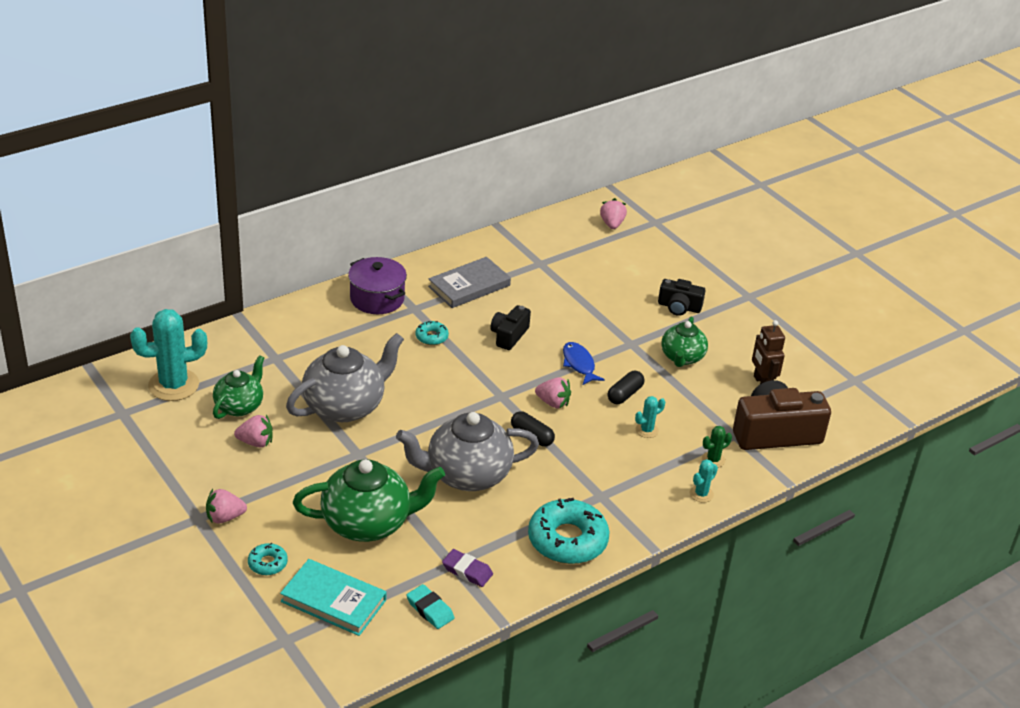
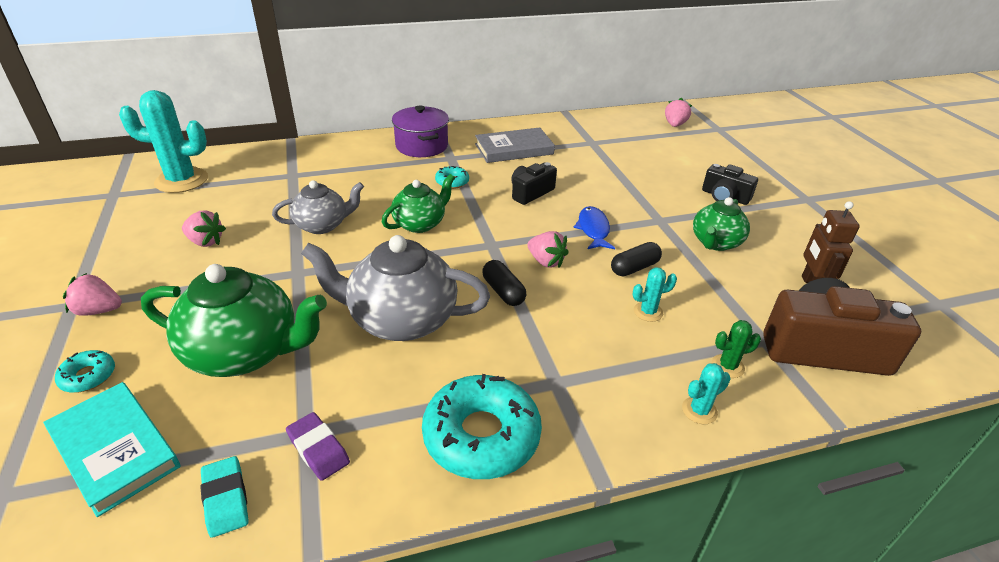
camera: 20 degrees right, 0 degrees up
green teapot [213,355,264,419] -> green teapot moved to [382,174,455,233]
grey teapot [286,333,404,422] -> grey teapot [272,180,364,234], size x0.60

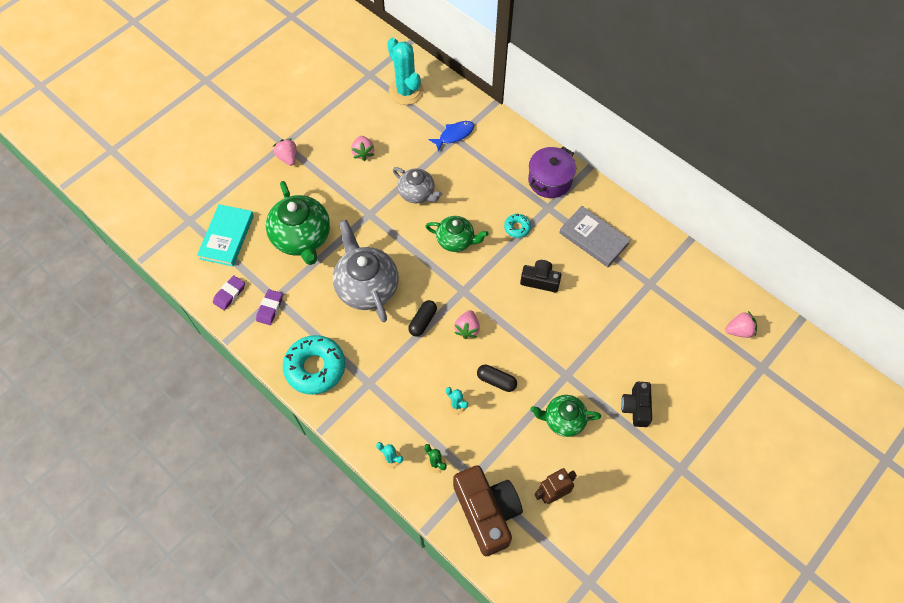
camera: 60 degrees right, 25 degrees up
turquoise donut [55,350,115,393] -> none
turquoise eraser [200,456,249,538] -> purple eraser [213,275,245,310]
blue fish [574,206,615,249] -> blue fish moved to [428,121,474,152]

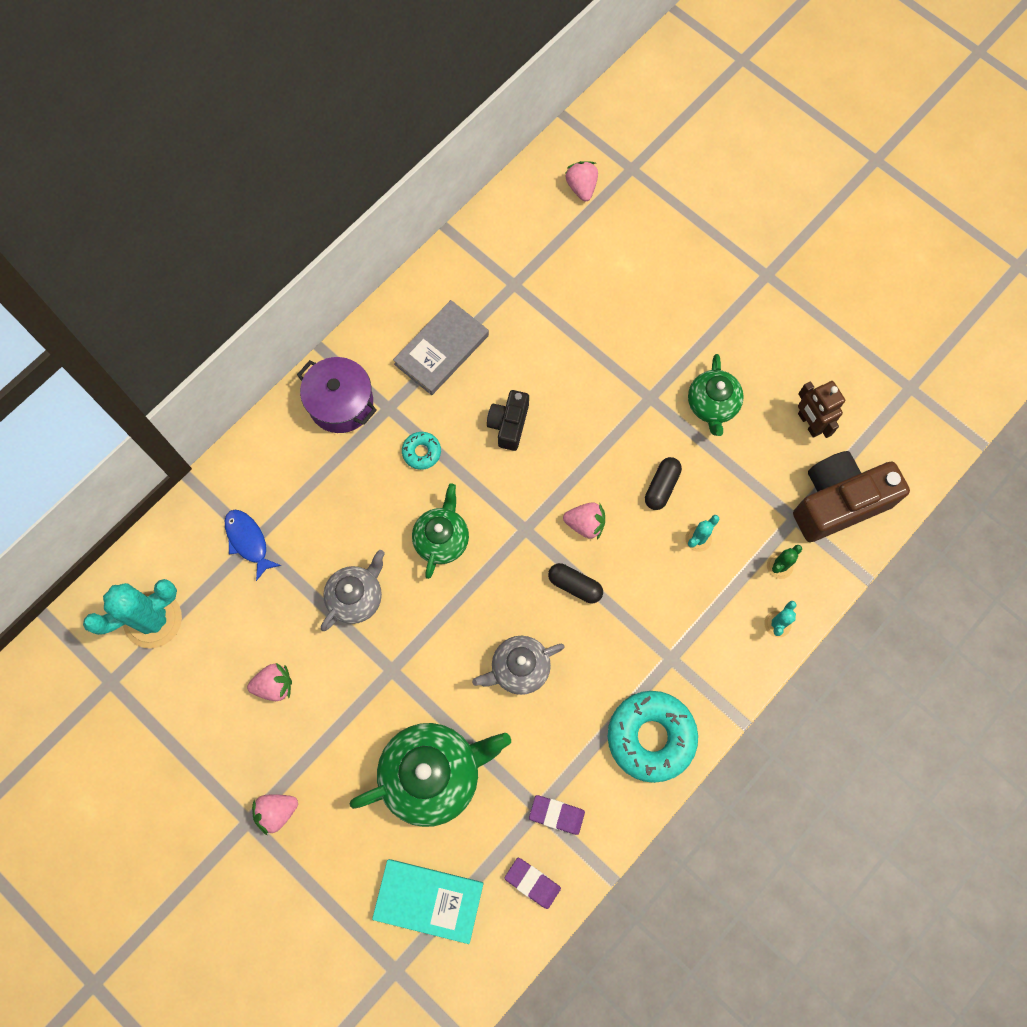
camera: 90 degrees left, 10 degrees up
grey teapot [333,220,399,322] -> grey teapot [472,636,565,695], size x0.60
black camera [621,382,652,427] -> none

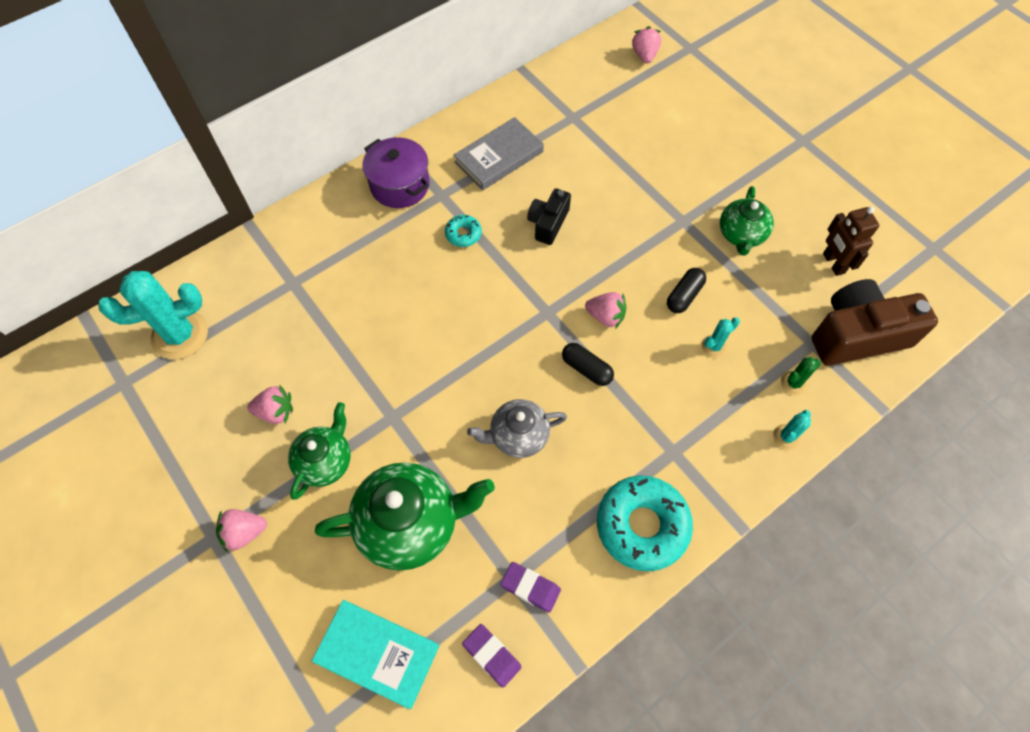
camera: 10 degrees right, 10 degrees down
blue fish [225,510,281,581] -> none
grey teapot [321,550,385,631] -> none
green teapot [412,484,469,579] -> green teapot moved to [288,402,351,499]

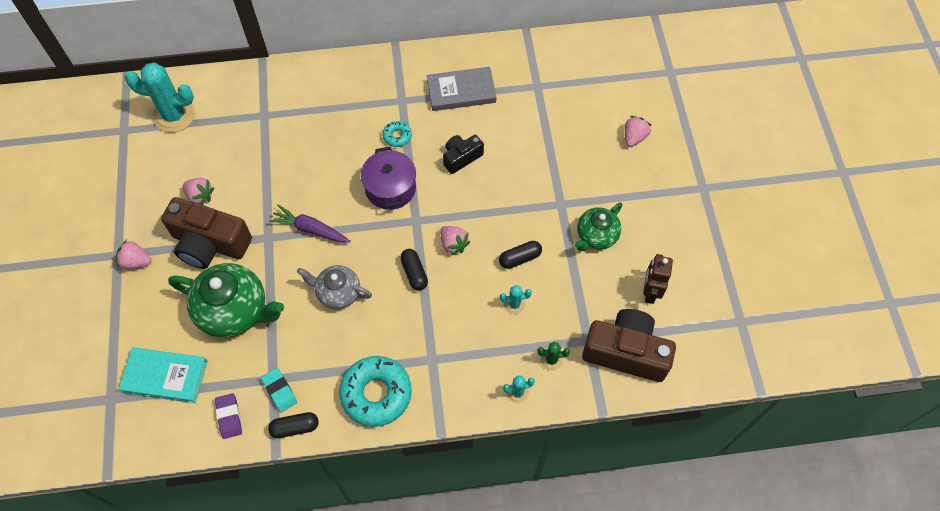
camera: 30 degrees right, 0 degrees up
green teapot [288,402,351,499] -> brown camera [161,197,252,269]
turquoise book [312,600,439,709] -> turquoise book turned 45 degrees counterclockwise [118,347,208,403]
purple pot [362,137,429,208] -> purple pot moved to [361,147,416,210]
purple eraser [500,562,561,613] -> turquoise eraser [261,368,297,412]
pink strawberry [632,26,661,64] -> pink strawberry moved to [625,116,652,147]
none -> black capsule [268,412,319,438]
none -> purple carrot [269,205,351,243]

